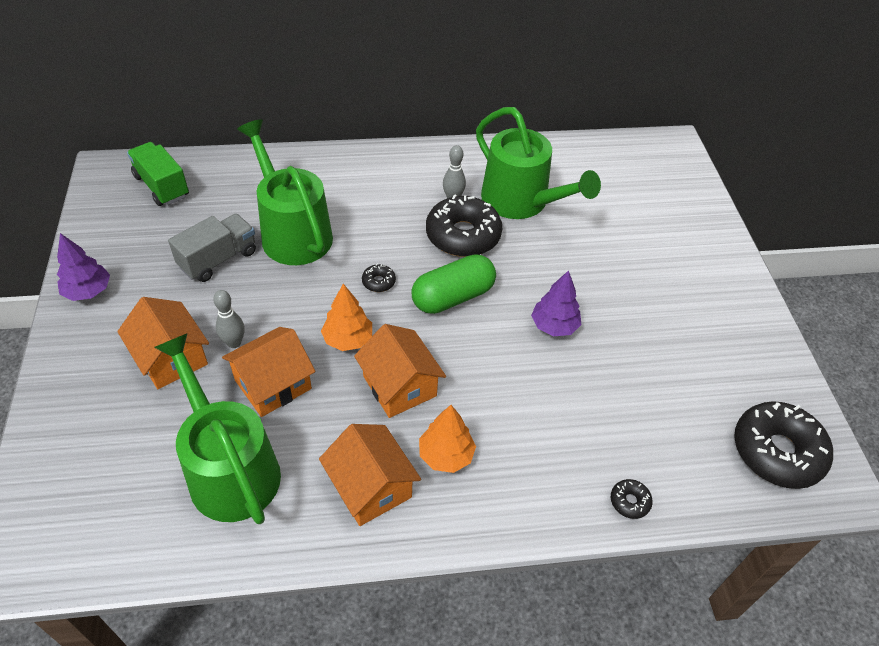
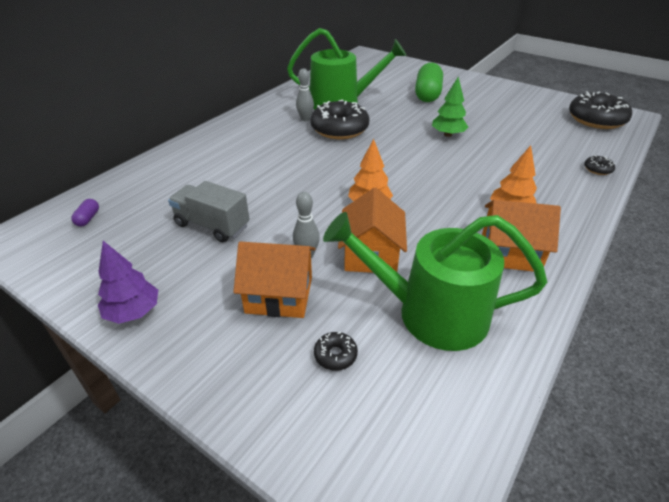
camera: 45 degrees left, 10 degrees down
green truck [127,142,189,206] -> purple capsule [71,199,99,227]
grey truck [168,214,256,282] -> grey truck turned 60 degrees counterclockwise [168,181,250,242]
green watering can [237,119,333,265] -> none
orange house [354,324,446,418] -> none
black donut [362,264,396,292] -> black donut moved to [314,332,358,371]
green capsule [411,254,496,314] -> green capsule moved to [415,63,443,102]
purple tree [531,270,582,336] -> green tree [432,77,468,137]

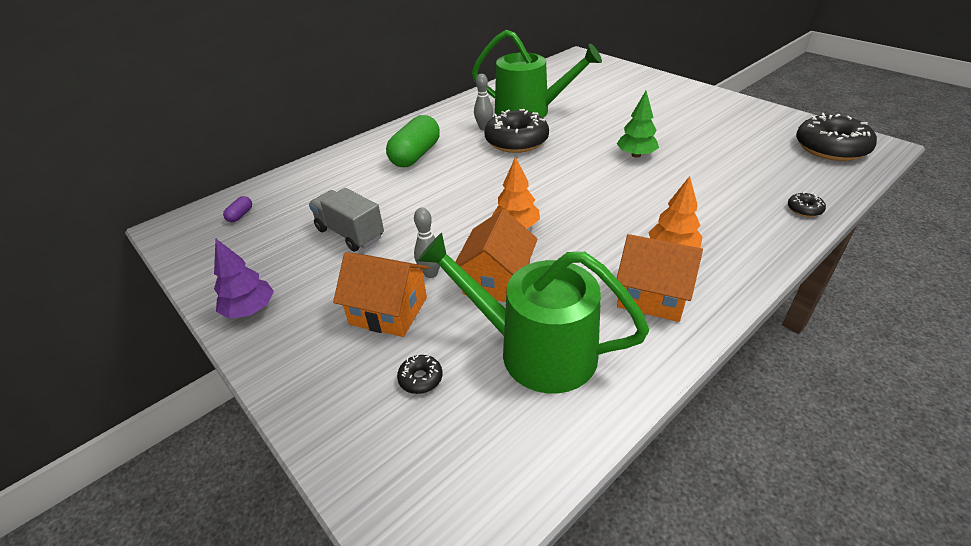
camera: 15 degrees right, 0 degrees up
green capsule [415,63,443,102] -> green capsule moved to [386,115,440,167]

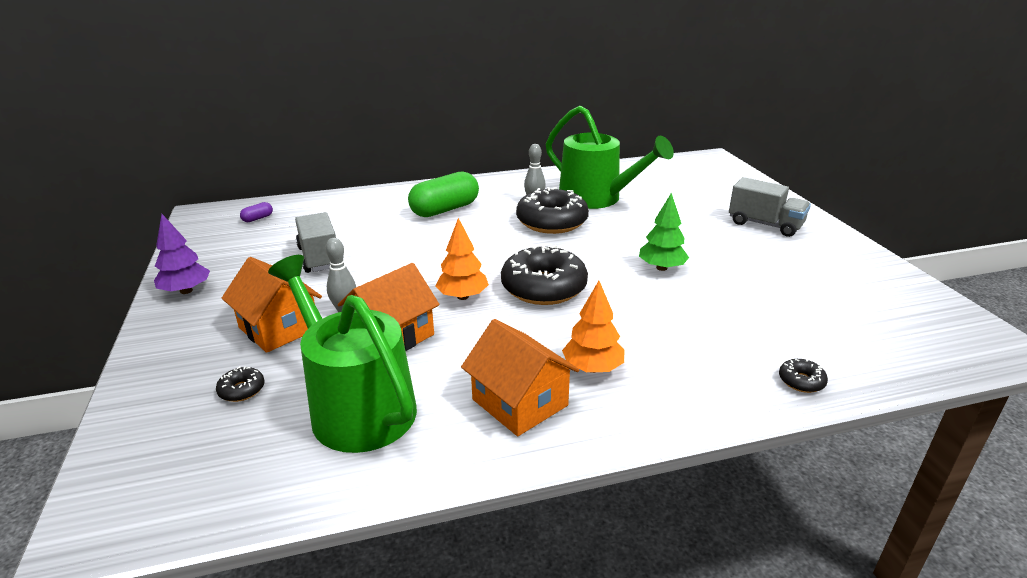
camera: 25 degrees right, 10 degrees down
black donut [796,113,877,161] -> black donut moved to [501,245,588,305]
none -> grey truck [729,177,811,237]

